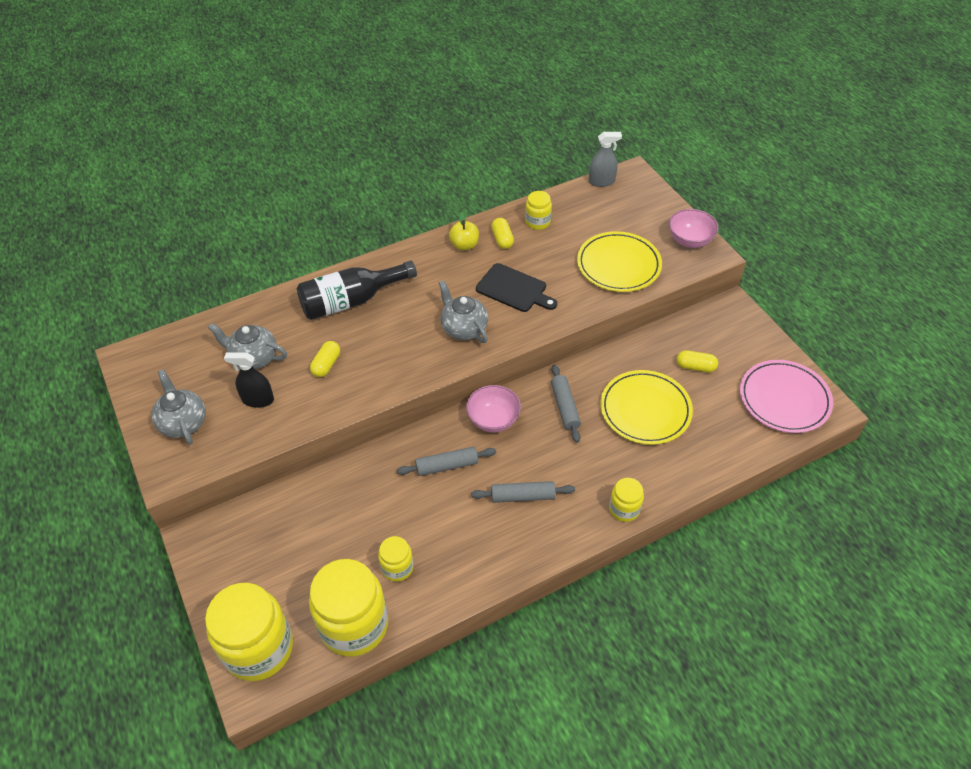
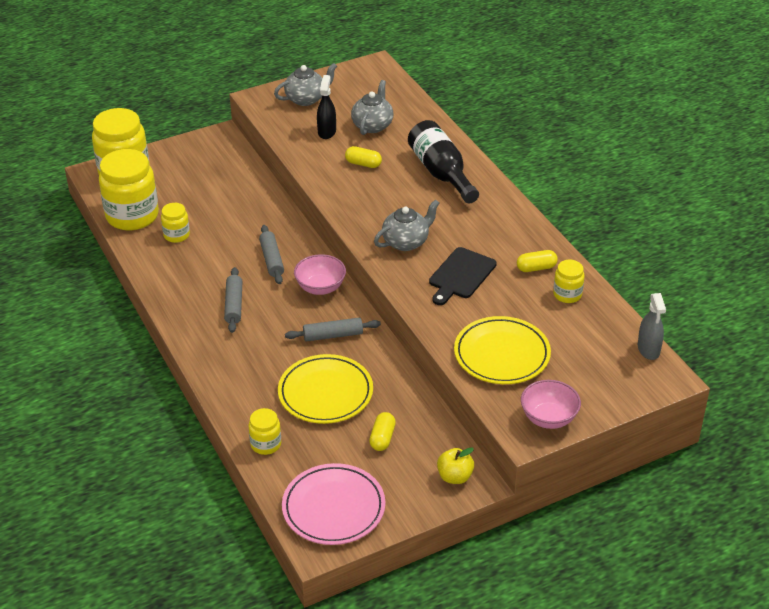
camera: 90 degrees right, 10 degrees down
yellow apple [449,212,479,250] -> yellow apple moved to [437,447,474,484]
yellow jar [609,478,644,522] -> yellow jar moved to [248,408,281,455]

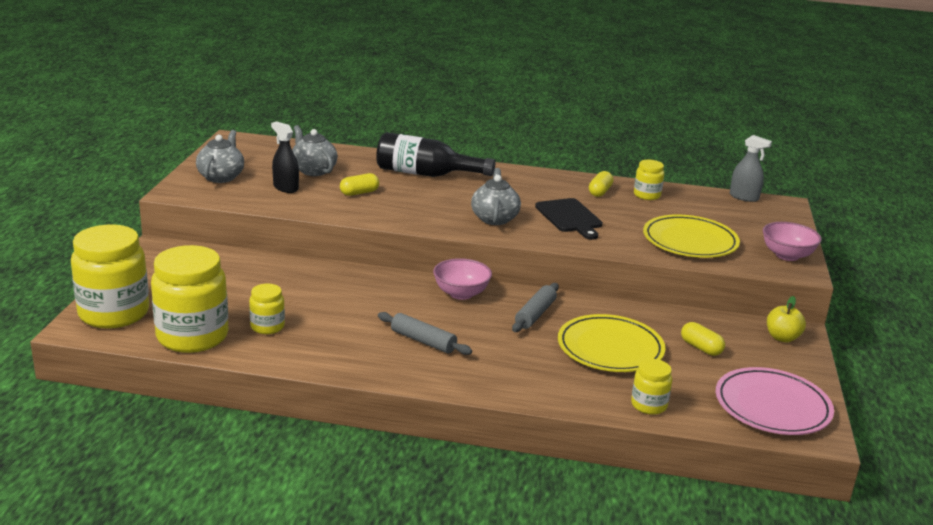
camera: 55 degrees left, 15 degrees down
grey rolling pin [259,225,284,284] -> none

